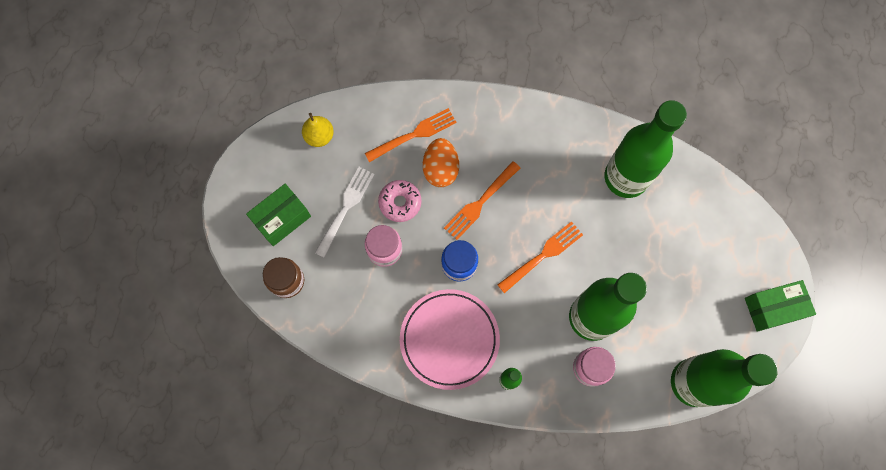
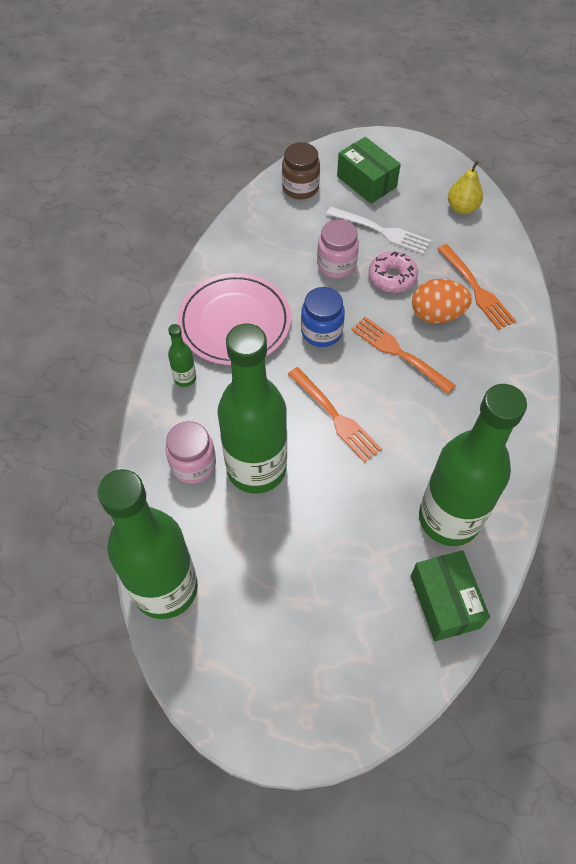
camera: 90 degrees right, 15 degrees down
green box [745,280,816,332] -> green box moved to [411,550,490,641]

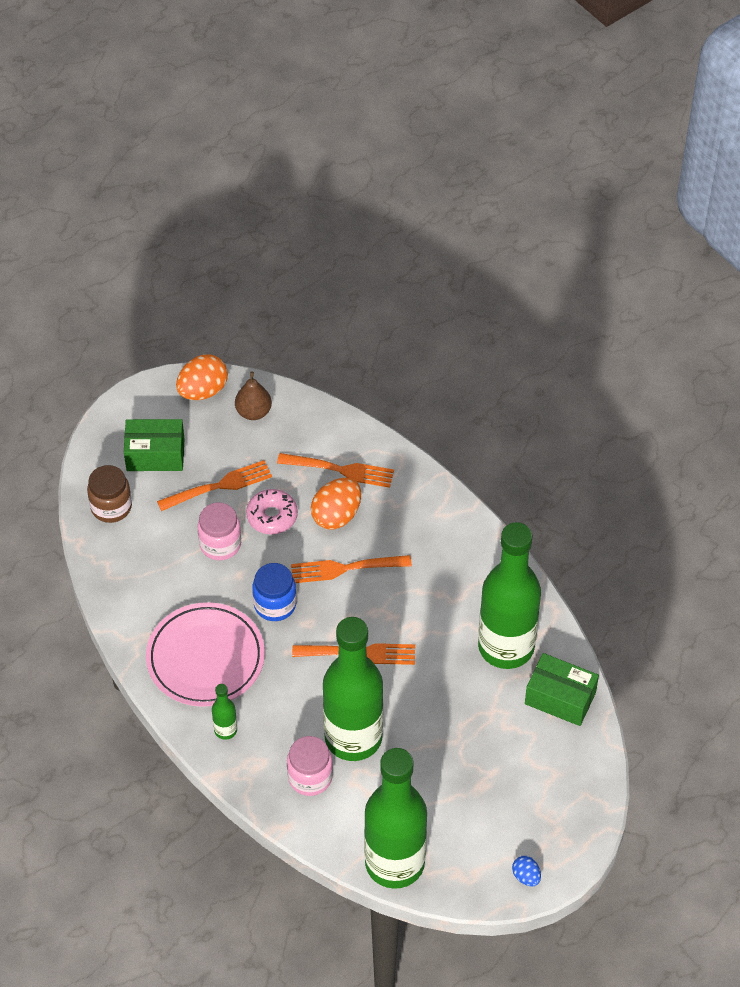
camera: 50 degrees left, 5 degrees down
white fork [326,207,431,255] -> orange fork [157,460,272,511]
yellow pear [448,161,483,214] -> brown pear [235,372,272,420]
none -> orange egg [176,355,228,400]
none -> blue egg [512,856,541,887]

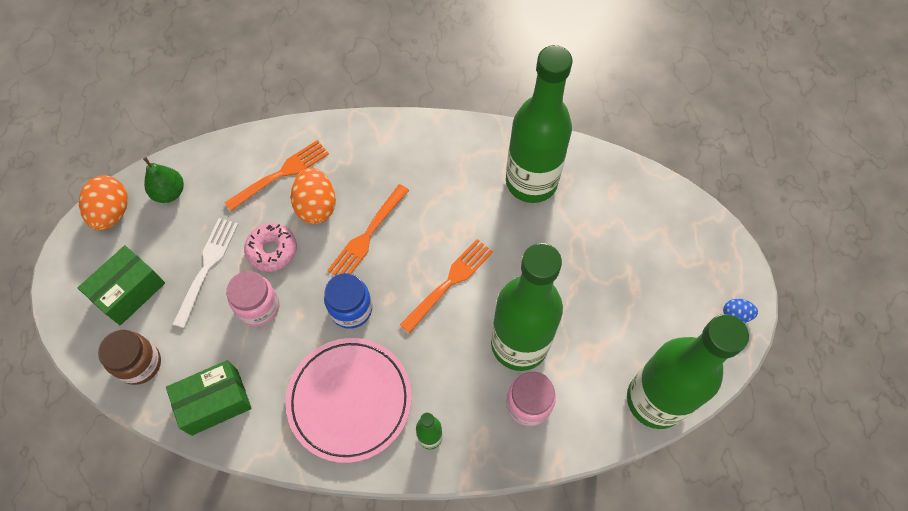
camera: 50 degrees left, 10 degrees up
orange fork [157,460,272,511] -> white fork [172,218,238,328]
brown pear [235,372,272,420] -> green pear [143,157,184,203]
green box [525,653,599,726] -> green box moved to [166,360,252,436]

